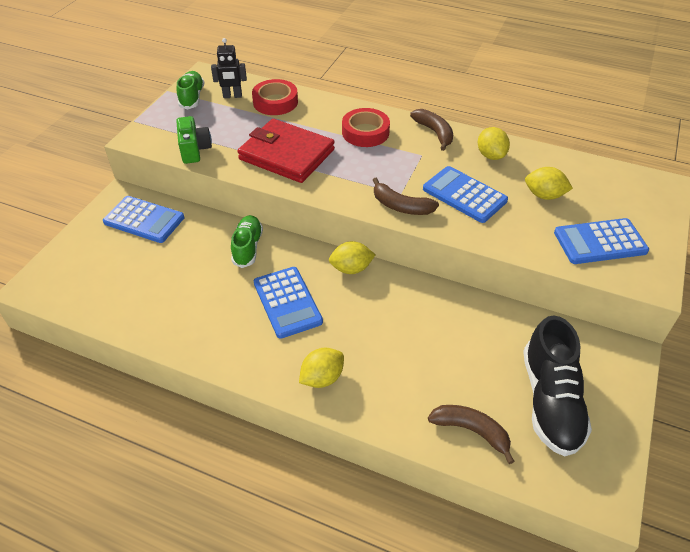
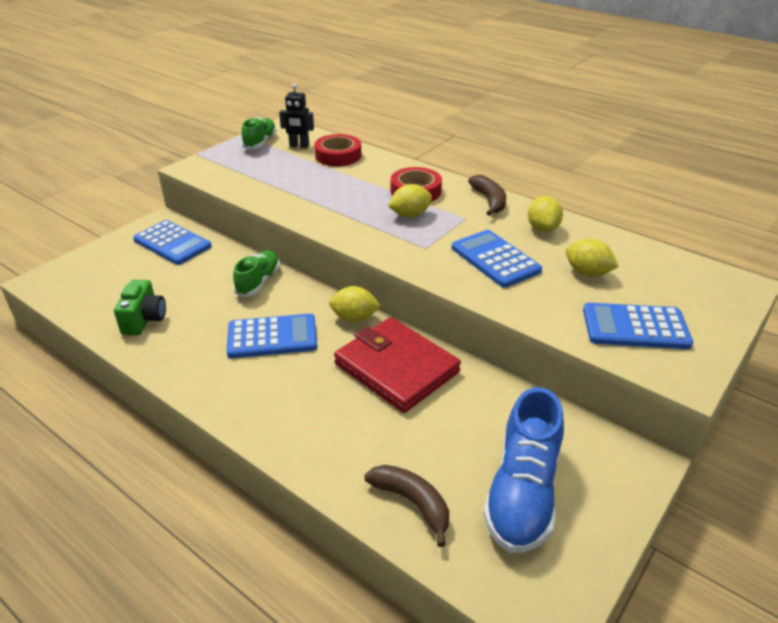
camera: 15 degrees right, 10 degrees down
green camera [176,116,212,164] -> green camera moved to [114,280,166,335]
red wallet [238,119,335,183] -> red wallet moved to [334,317,461,413]
blue calculator [254,267,323,339] -> blue calculator turned 90 degrees counterclockwise [227,314,317,358]
yellow lemon [299,348,344,388] -> yellow lemon moved to [388,184,432,218]
brown banana [373,178,439,215] -> none
black shoe [523,315,592,456] -> blue shoe [483,387,564,553]

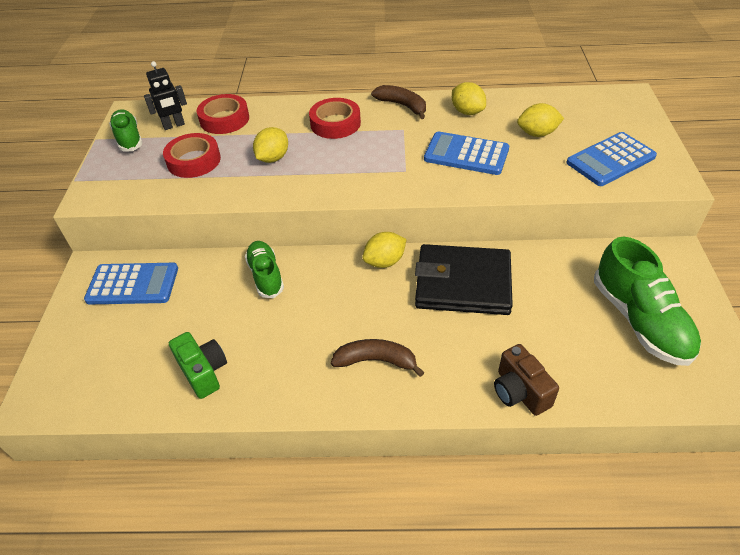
camera: 35 degrees left, 10 degrees up
blue calculator [227,314,317,358] -> none
red wallet [334,317,461,413] -> black wallet [415,244,513,315]
brown banana [364,465,449,547] -> brown banana moved to [331,339,424,377]
yellow lemon [388,184,432,218] -> yellow lemon moved to [253,127,288,163]
blue shoe [483,387,564,553] -> green shoe [594,237,701,366]
none -> red tape [163,133,221,178]
none -> brown camera [494,344,559,416]

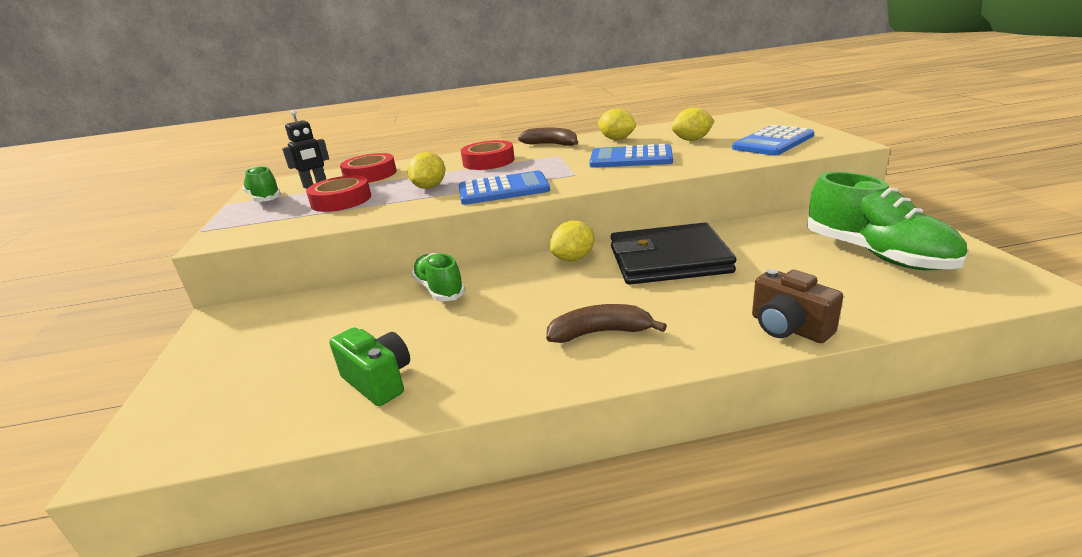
camera: 10 degrees left, 20 degrees down
blue calculator [84,263,178,304] -> blue calculator moved to [459,171,550,205]

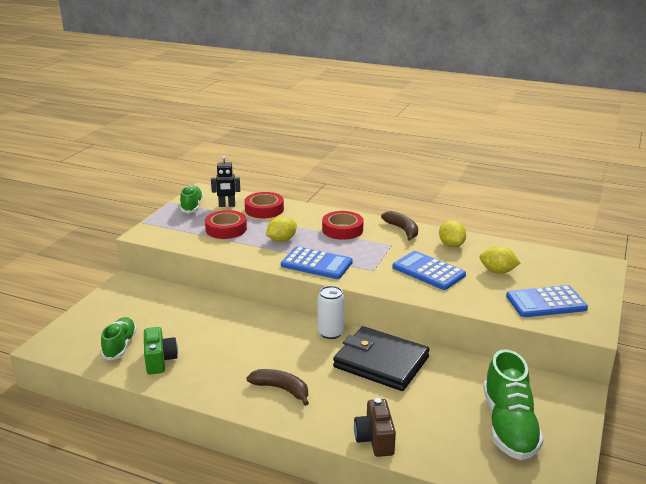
camera: 30 degrees right, 0 degrees up
green shoe [411,253,465,302] -> green shoe moved to [101,317,137,361]
yellow lemon [550,220,594,261] -> white can [318,286,345,339]

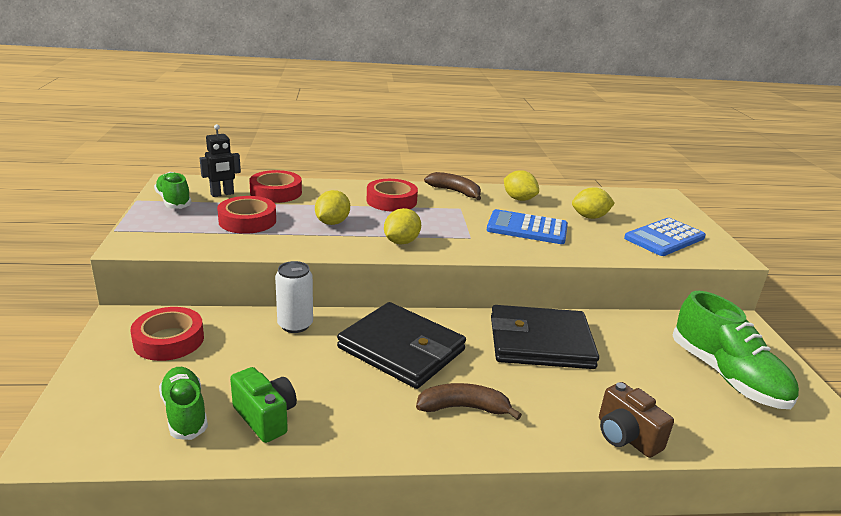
camera: 30 degrees left, 0 degrees up
blue calculator [281,246,353,279] -> yellow lemon [384,208,421,244]
white can [318,286,345,339] -> white can moved to [275,261,313,333]
none -> red tape [130,307,204,361]
none -> black wallet [337,302,466,389]

